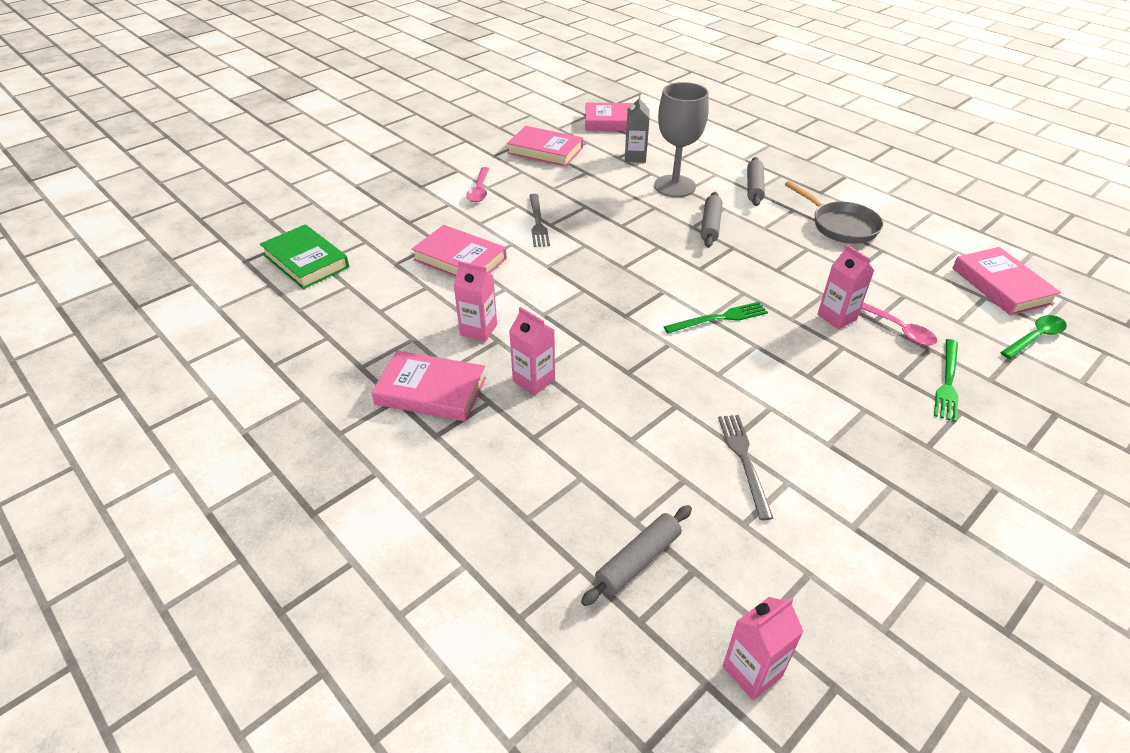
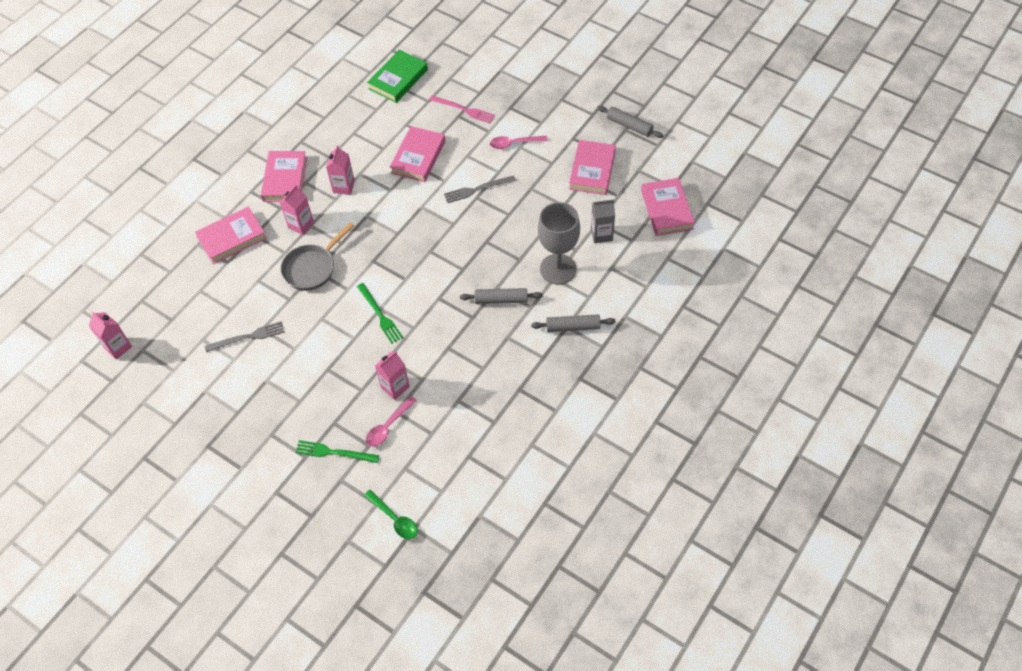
camera: 80 degrees right, 15 degrees up
grey rolling pin [581,505,692,606] -> grey rolling pin moved to [597,106,663,138]
grey pan [785,181,883,244] -> grey pan moved to [281,222,354,291]
pink book [952,247,1061,316] -> pink book moved to [195,207,267,264]
none -> pink fork [429,96,495,123]

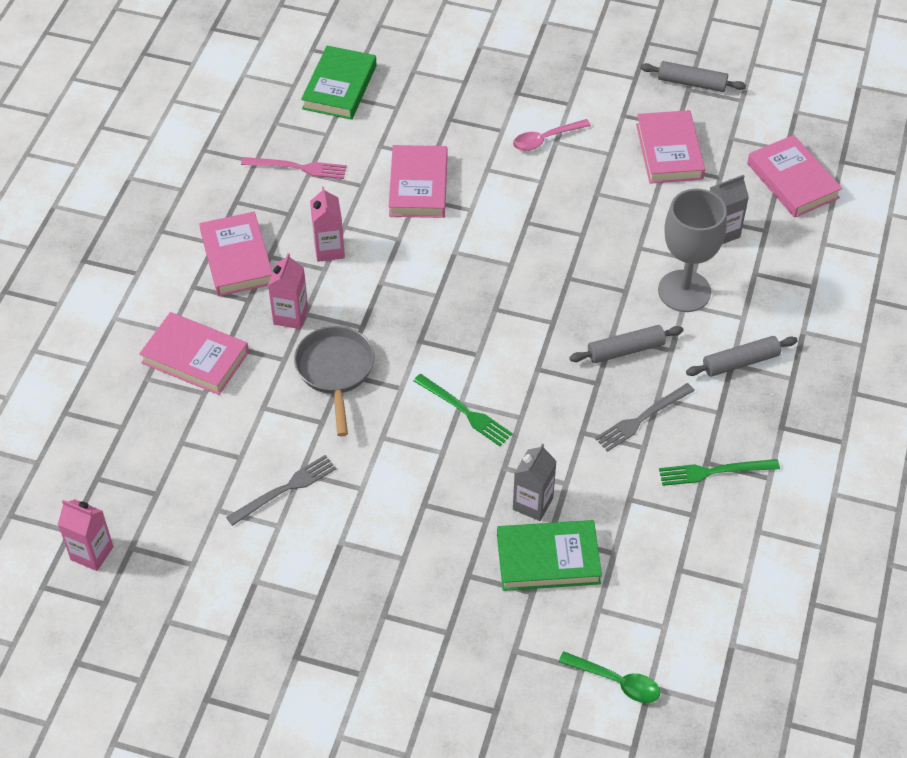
camera: 20 degrees left, 5 degrees down
pink book [195,207,267,264] -> pink book turned 75 degrees clockwise [139,312,249,395]
grey pan [281,222,354,291] -> grey pan turned 150 degrees clockwise [294,326,374,436]
green fork [295,440,379,463] -> green fork moved to [659,459,780,486]
pink spoon [366,396,417,446] -> green book [497,520,602,591]
pink carton [375,351,410,400] -> grey carton [513,443,557,521]
pink fork [429,96,495,123] -> pink fork moved to [241,157,347,179]
grey fork [444,175,516,203] -> grey fork moved to [595,383,695,452]

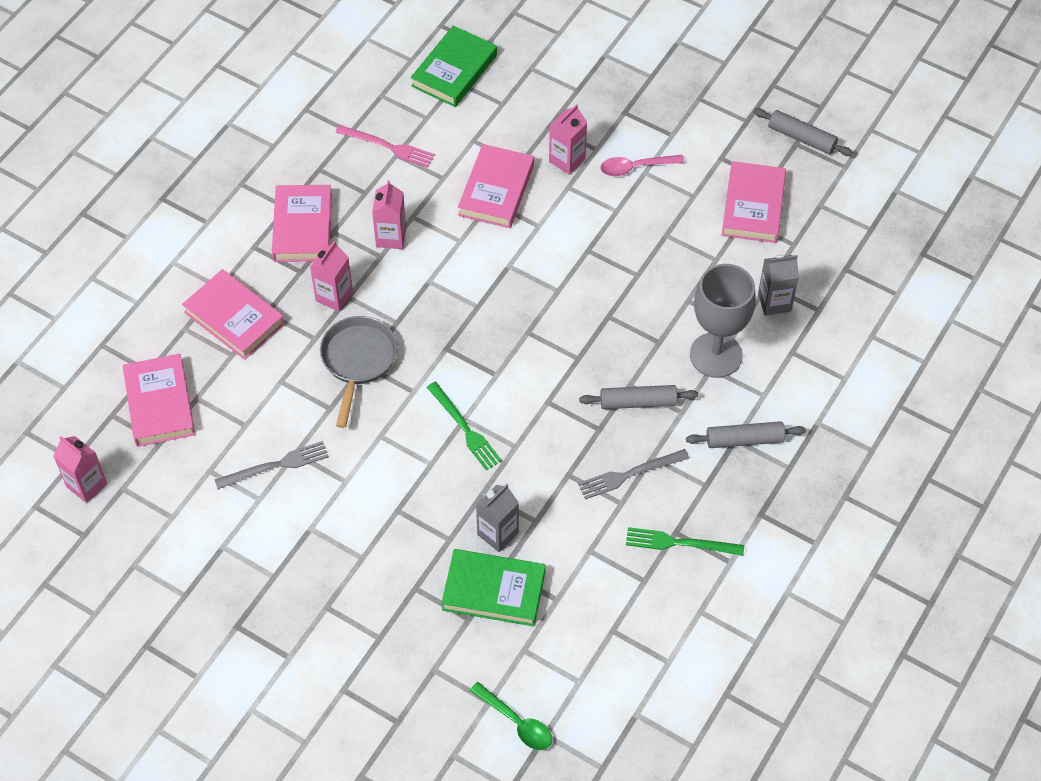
camera: 15 degrees right, 5 degrees up
pink book [747,135,842,218] -> pink book moved to [123,354,195,447]
none -> pink carton [549,104,587,175]

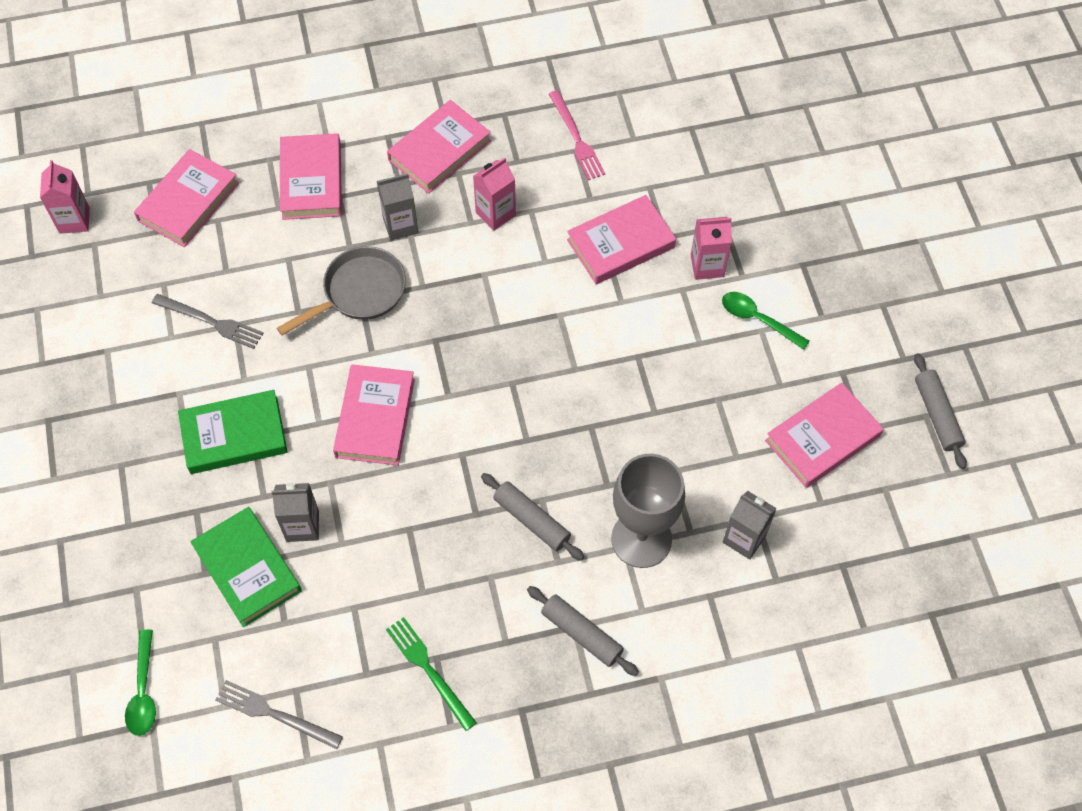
camera: 45 degrees right, 5 degrees up
pink carton [310,241,353,311] -> grey carton [377,173,418,241]
green book [411,26,497,107] -> green book moved to [178,390,287,474]
green fork [427,382,502,471] -> pink book [333,364,415,465]
grey fork [578,449,689,499] -> grey fork moved to [215,680,343,749]
pink spoon [601,155,684,176] -> green spoon [722,292,810,350]

